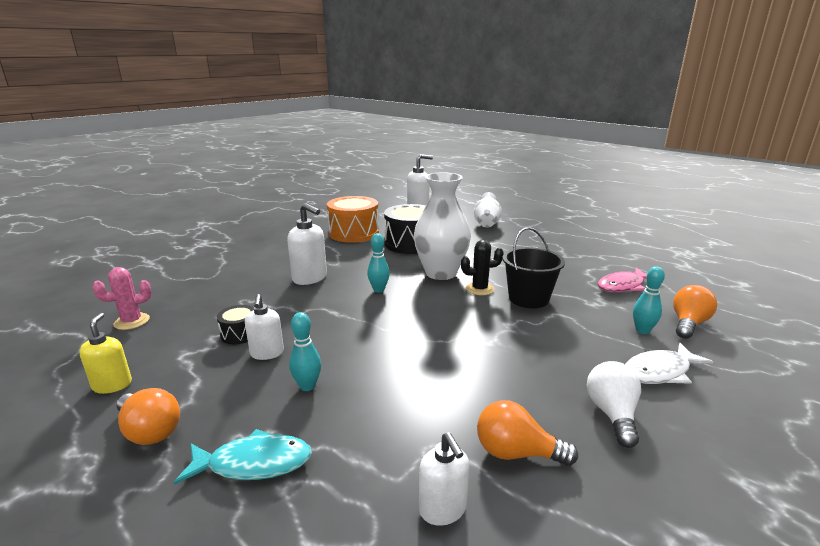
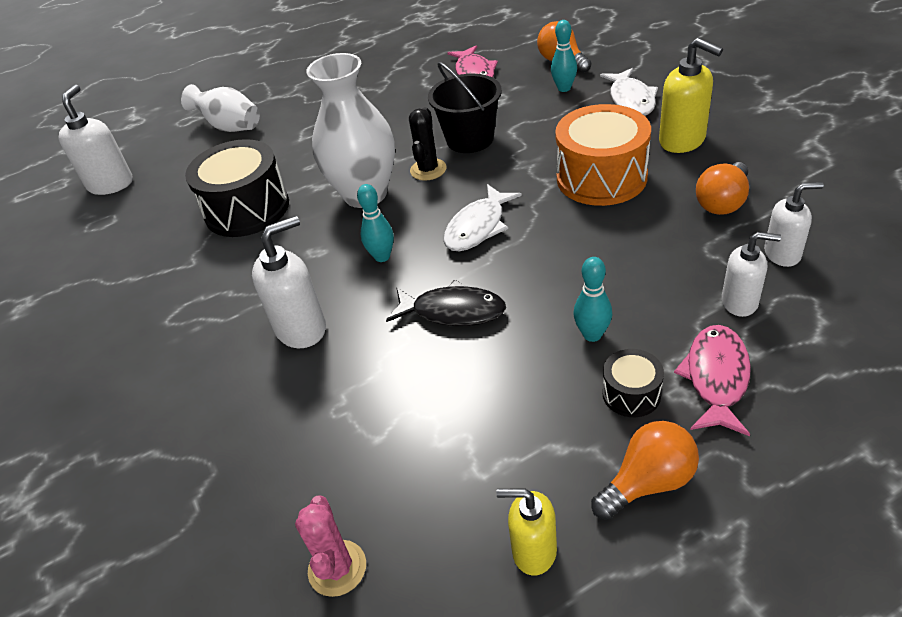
camera: 65 degrees left, 20 degrees up
turquoise fish [174,429,312,485] -> pink fish [674,325,751,436]
black drum [217,305,254,344] -> black drum moved to [603,349,664,417]
white soap dispenser [245,294,284,360] -> white soap dispenser moved to [722,232,781,317]
orange drum [327,196,379,243] -> orange drum moved to [555,104,651,206]
white light bulb [587,361,641,448] -> yellow soap dispenser [659,38,723,153]
none -> black fish [386,280,506,326]
none -> white fish [443,184,522,251]

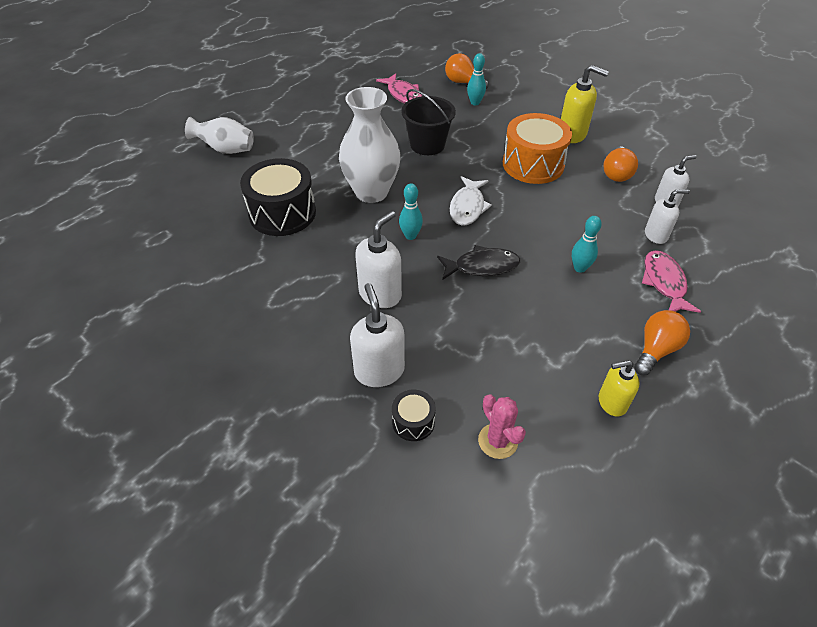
camera: 25 degrees left, 5 degrees up
white soap dispenser [59,85,133,195] -> white soap dispenser moved to [350,283,405,387]
black cactus [409,107,447,181] -> none
white fish [600,68,658,116] -> none
black drum [603,349,664,417] -> black drum moved to [392,390,436,441]

